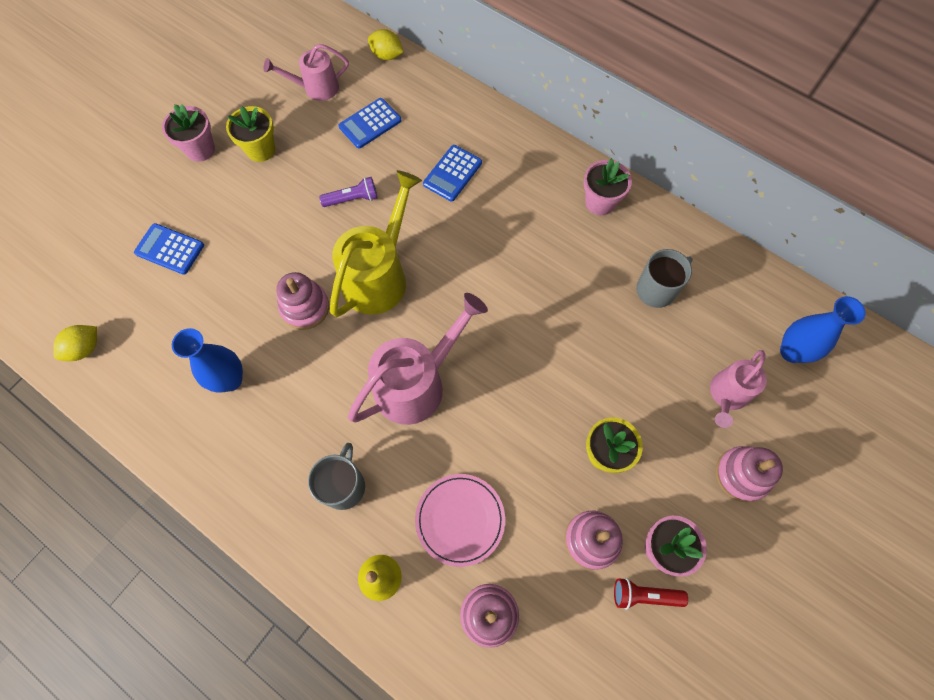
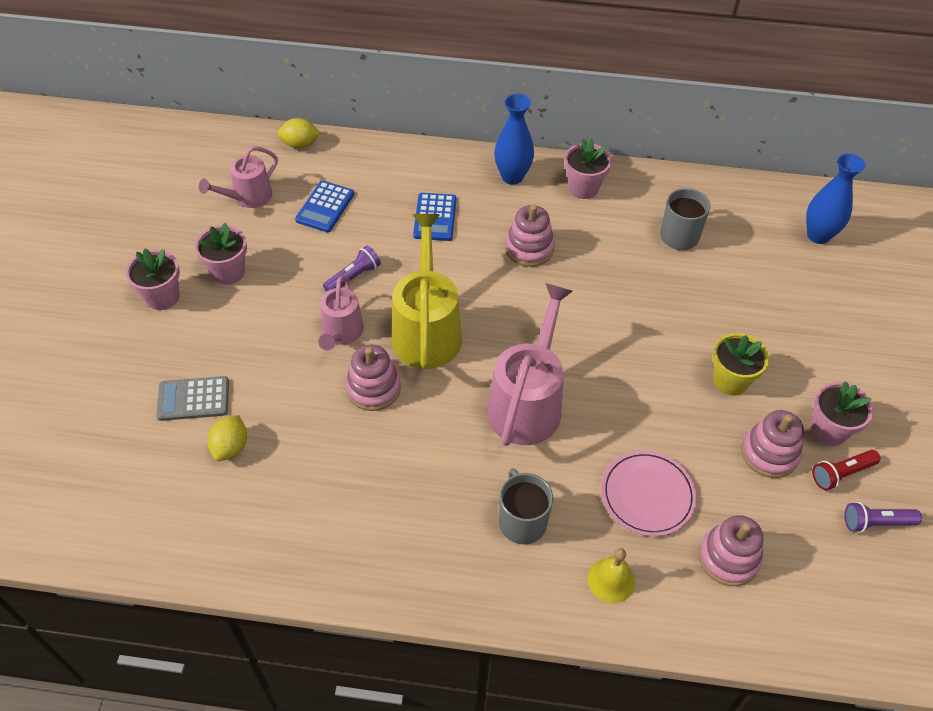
camera: 30 degrees left, 15 degrees down
yellow lemon [53,325,97,361] -> yellow lemon moved to [207,415,247,461]
blue calculator [134,223,204,275] -> grey calculator [156,376,229,421]
blue vase [172,328,243,392] -> blue vase moved to [494,94,534,185]
yellow flower pot [226,106,275,162] -> pink flower pot [195,222,247,285]
pink watering can [710,350,767,428] -> pink watering can moved to [318,275,364,350]
pink stacking toy [715,446,783,502] -> pink stacking toy moved to [505,205,555,267]
none -> purple flashlight [844,502,922,533]

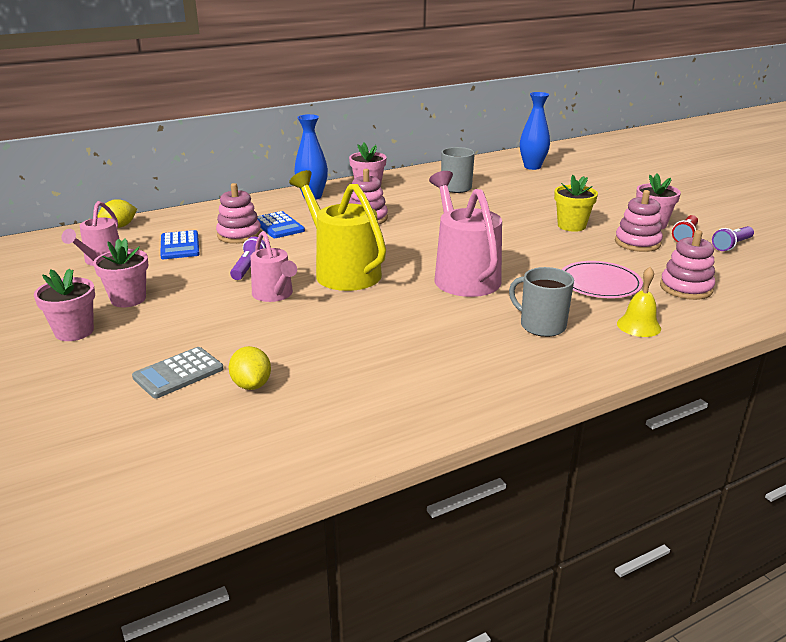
camera: 35 degrees left, 25 degrees down
pink stacking toy [345,344,401,411] -> pink stacking toy moved to [216,183,261,244]

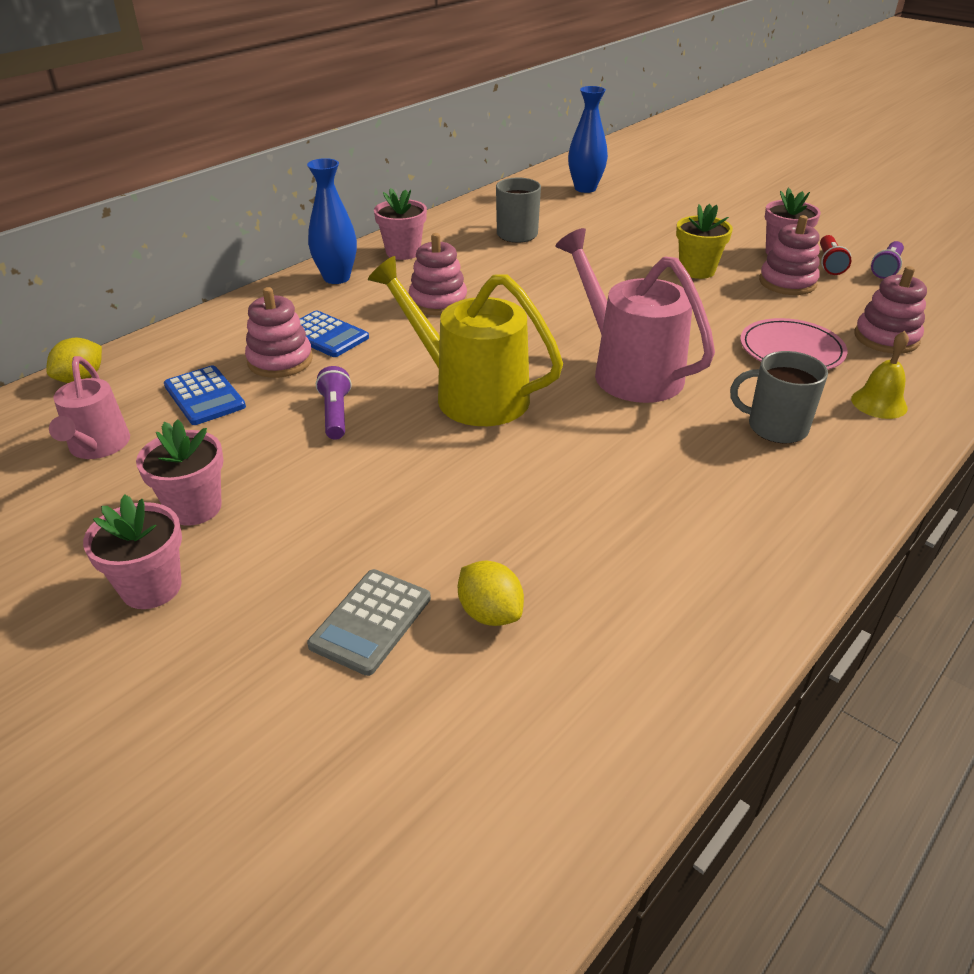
camera: 20 degrees left, 10 degrees up
pink watering can [250,231,297,302] -> none

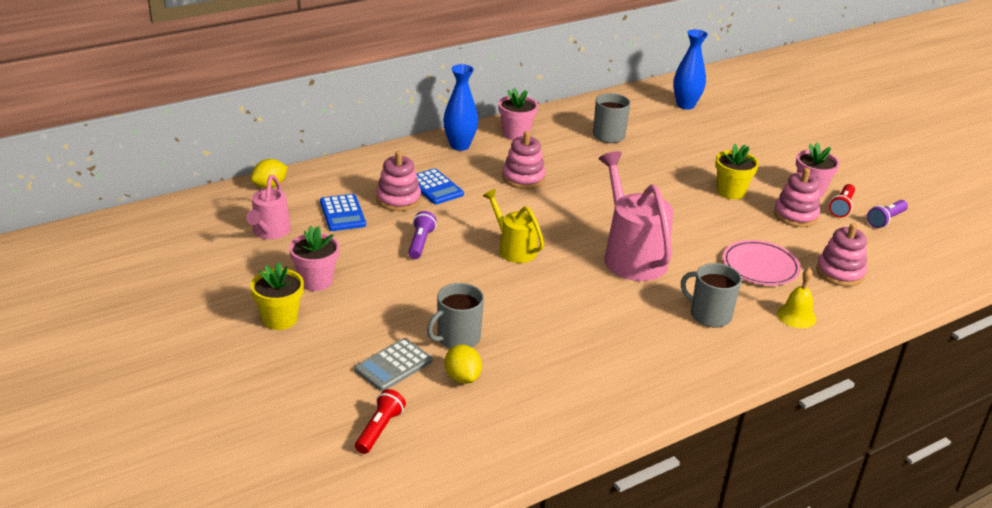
camera: 15 degrees right, 5 degrees down
pink flower pot [83,494,182,609] -> yellow flower pot [251,262,304,330]
yellow watering can [368,256,563,426] -> yellow watering can [483,189,544,263], size x0.59
none -> red flashlight [355,389,406,454]
none -> grey mug [427,283,484,349]

